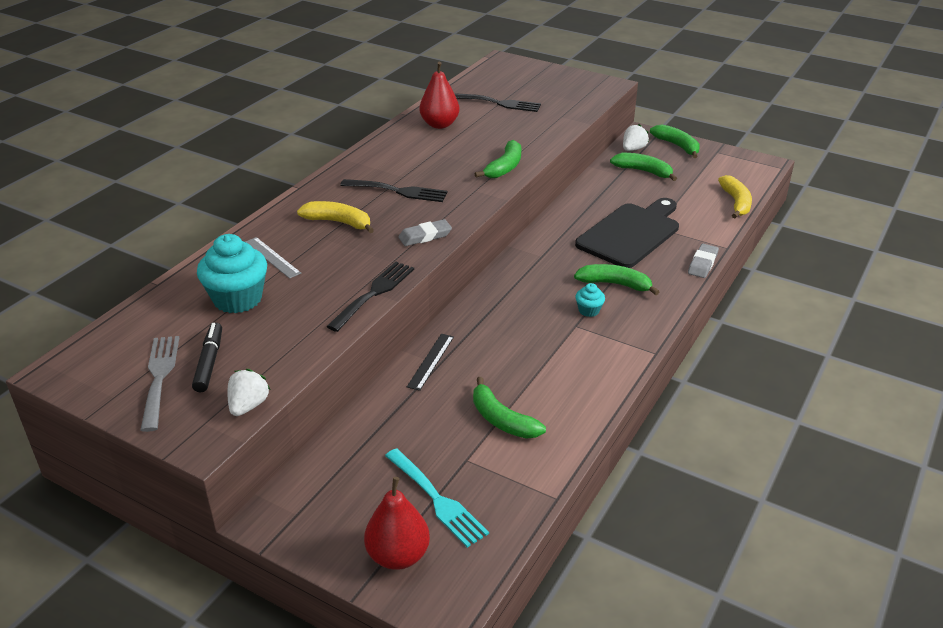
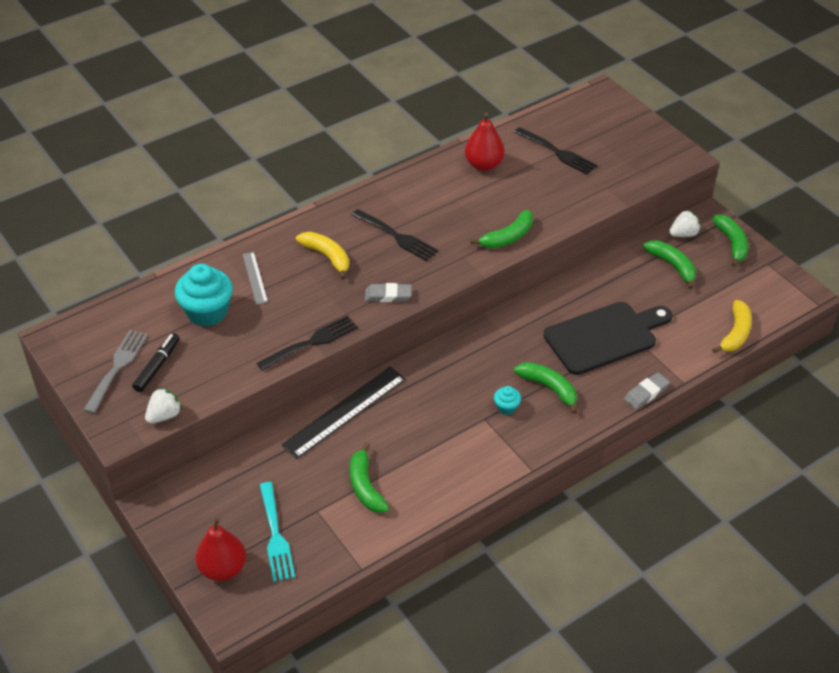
camera: 25 degrees right, 10 degrees up
black ruler [407,334,454,391] -> black ruler [281,366,406,459], size x1.90

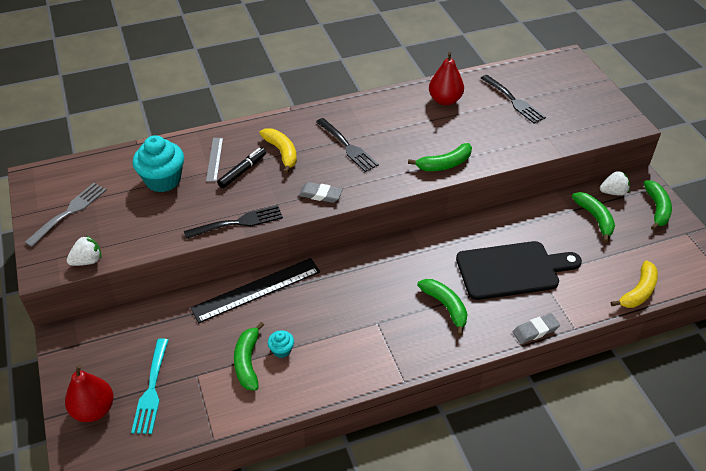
camera: 15 degrees right, 0 degrees up
black marker [132,333,180,392] -> black marker moved to [217,148,266,188]
turquoise cupcake [494,386,521,415] -> turquoise cupcake moved to [268,331,294,358]

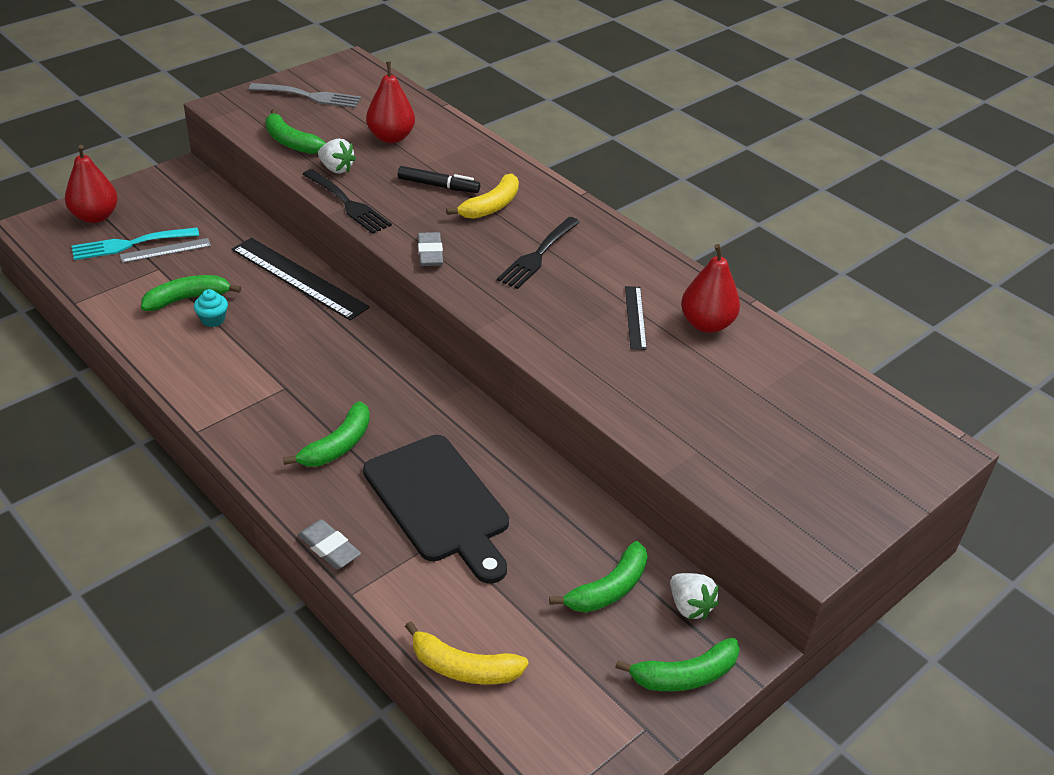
camera: 65 degrees right, 5 degrees down
white strawberry [67,235,101,266] -> white strawberry moved to [318,139,356,174]
turquoise cupcake [133,135,184,192] -> red pear [366,62,415,143]
grey ruler [206,138,223,182] -> grey ruler moved to [120,238,211,263]
green banana [408,143,472,171] -> green banana moved to [265,109,326,154]
black fork [481,75,546,123] -> none
none -> black ruler [625,286,647,350]

